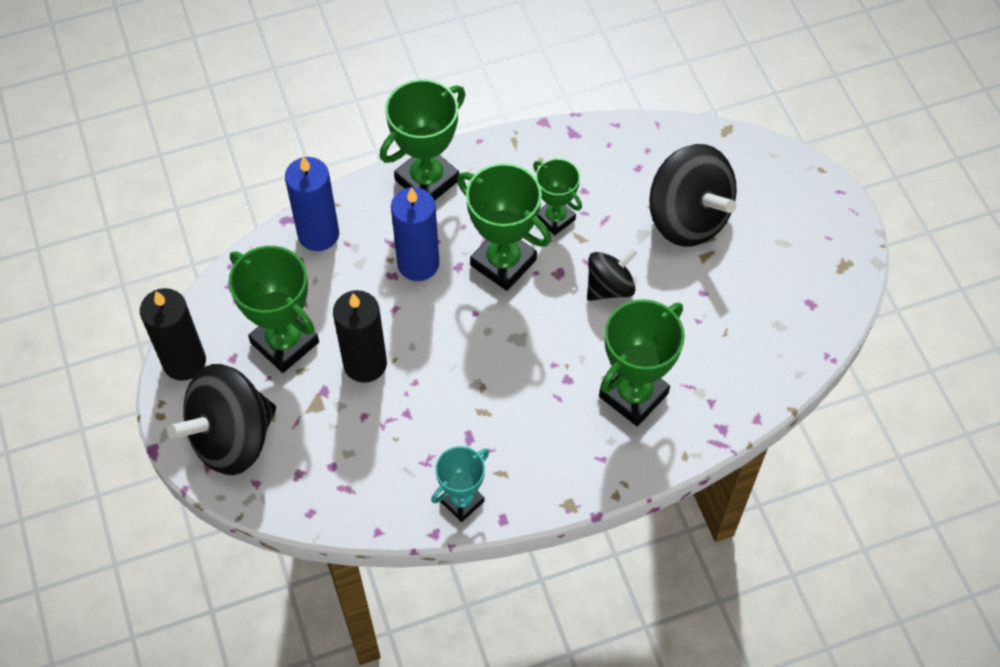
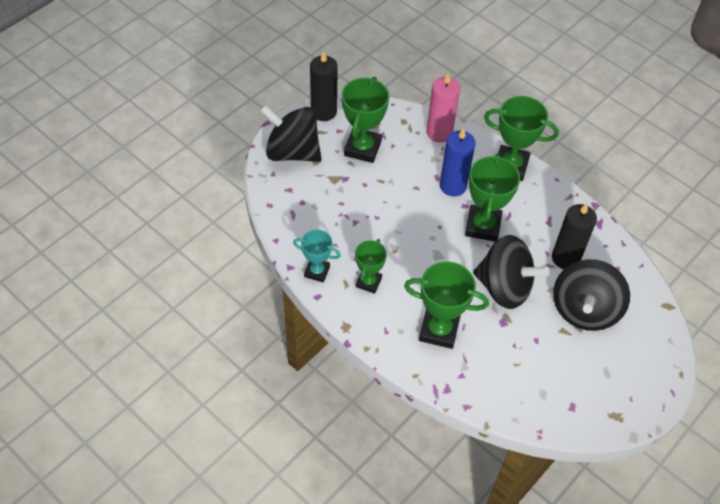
camera: 60 degrees right, 5 degrees down
blue candle [285,156,339,251] -> pink candle [426,73,460,142]
black candle [333,290,387,383] -> black candle moved to [552,203,597,269]
green trophy [533,158,582,235] -> green trophy moved to [355,239,387,294]
black spinning top [587,248,638,301] -> black spinning top [473,235,549,309], size x1.77

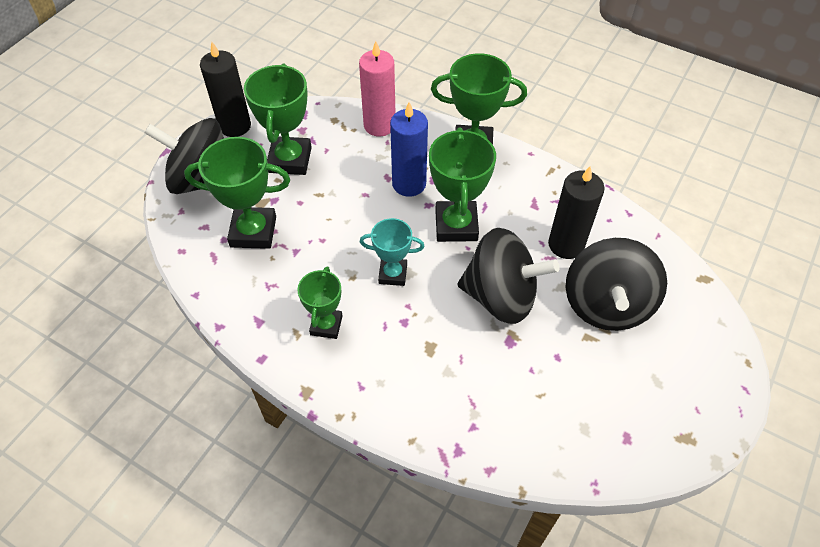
camera: 10 degrees left, 0 degrees up
turquoise trophy [293,230,341,282] -> turquoise trophy moved to [360,218,424,286]
green trophy [404,261,489,349] -> green trophy moved to [184,137,290,249]

